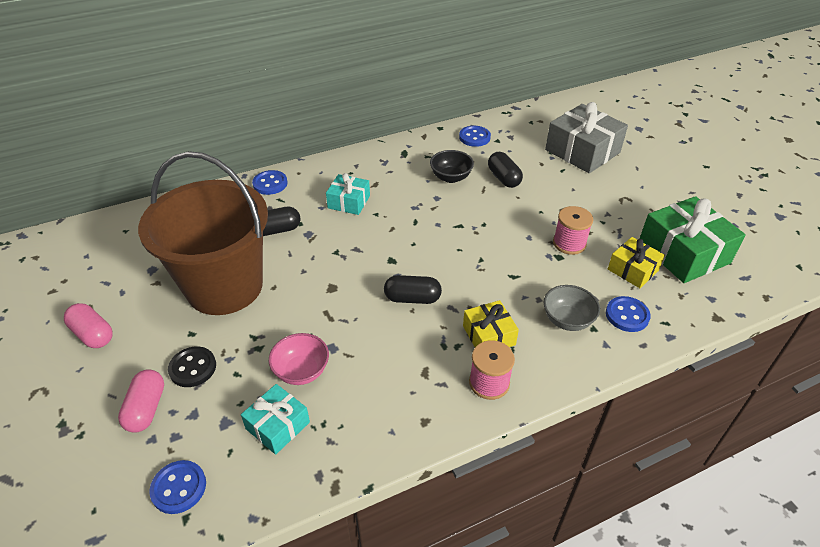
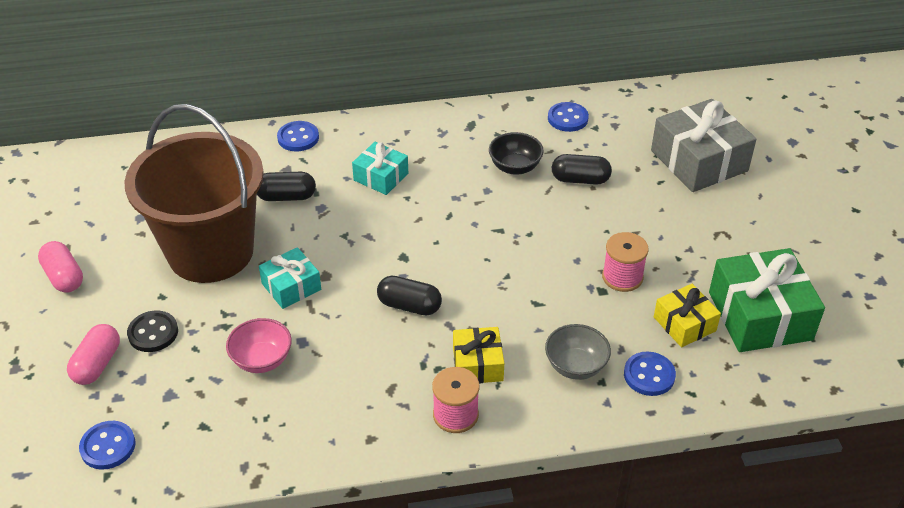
camera: 15 degrees right, 0 degrees up
turquoise gift [241,384,310,455] -> turquoise gift moved to [259,247,321,309]
black capsule [488,152,523,188] -> black capsule turned 75 degrees counterclockwise [552,154,612,185]

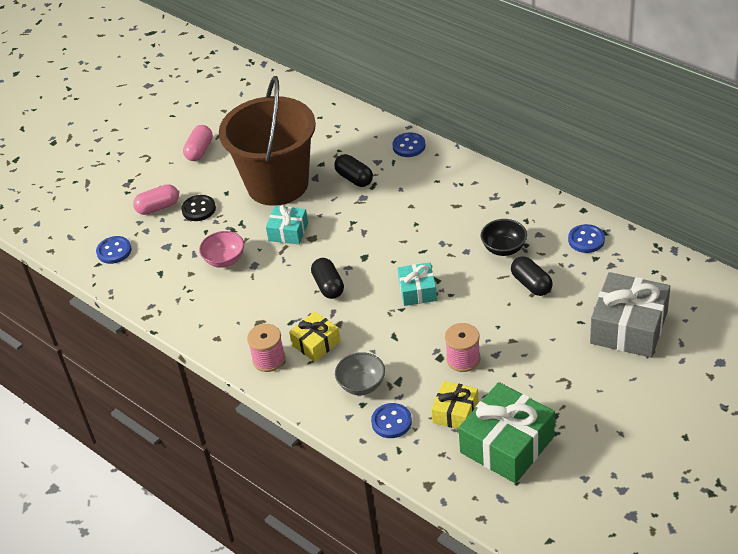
camera: 55 degrees right, 0 degrees up
turquoise gift [352,142,408,195] -> turquoise gift moved to [398,262,437,306]

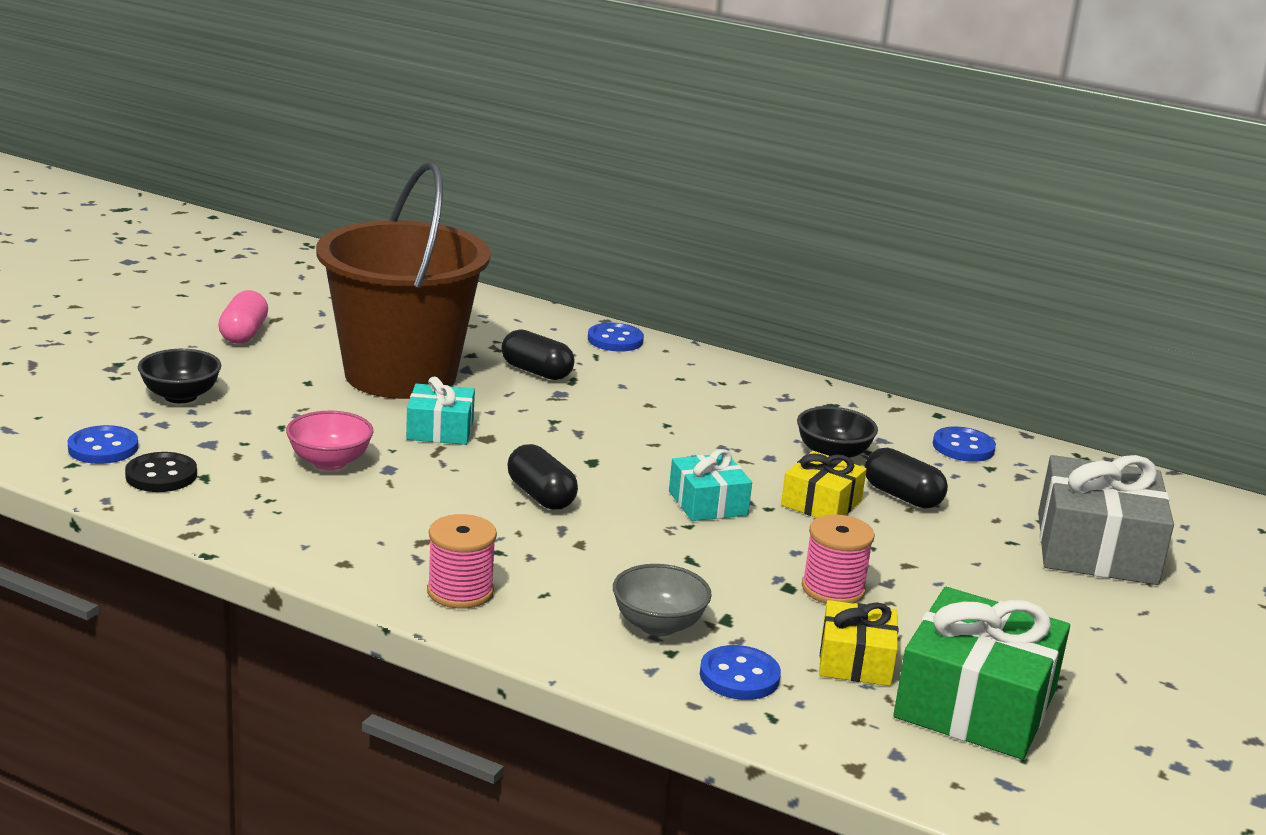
camera: 20 degrees left, 20 degrees down
pink capsule [133,184,179,215] -> black bowl [138,349,221,403]
black button [181,195,216,221] -> black button moved to [125,452,197,492]
yellow gift [289,312,340,362] -> yellow gift moved to [781,451,867,518]

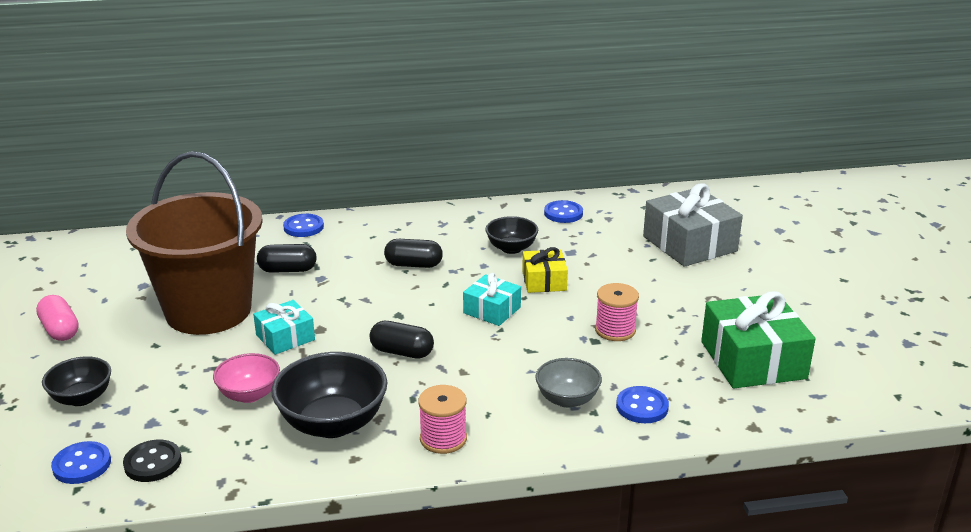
camera: 35 degrees left, 5 degrees up
yellow gift [819,600,898,686] -> none
black capsule [865,448,948,509] -> black capsule moved to [384,239,443,268]
none -> black bowl [271,352,387,438]

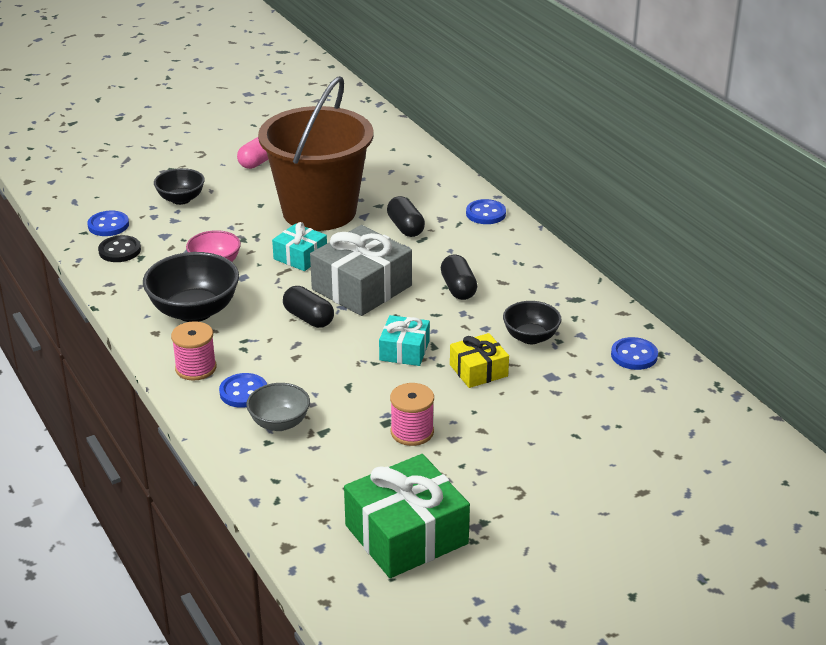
camera: 70 degrees right, 5 degrees up
black capsule [370,321,434,359] -> black capsule turned 45 degrees counterclockwise [283,286,334,328]
blue button [616,386,669,423] -> blue button moved to [219,373,267,408]
grey gift [643,183,743,267] -> grey gift moved to [310,225,412,316]

